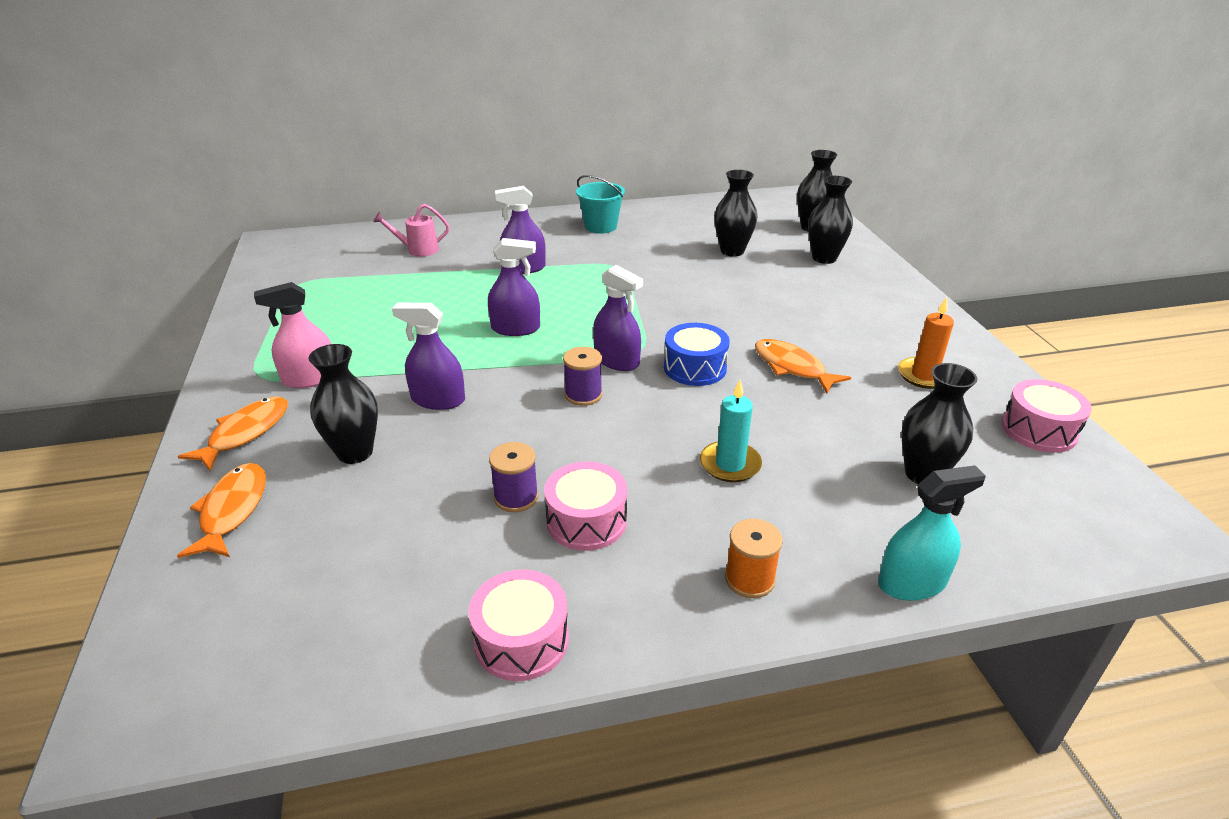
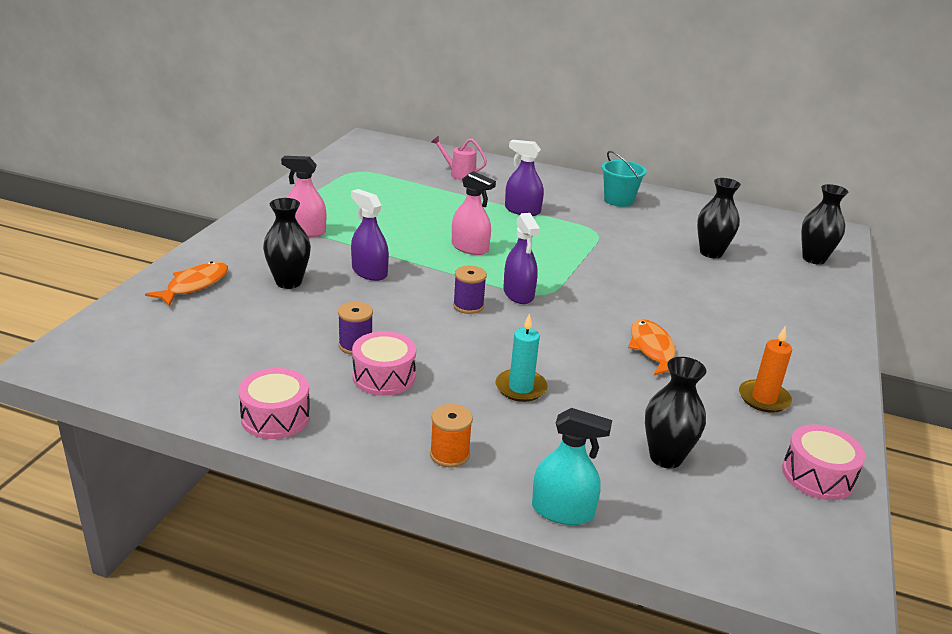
camera: 30 degrees right, 5 degrees down
orange fish [178,396,288,471] -> none
purple spray bottle [488,238,540,336] -> pink spray bottle [452,171,496,255]
blue drum [664,323,730,386] -> none
black vase [808,176,853,264] -> none

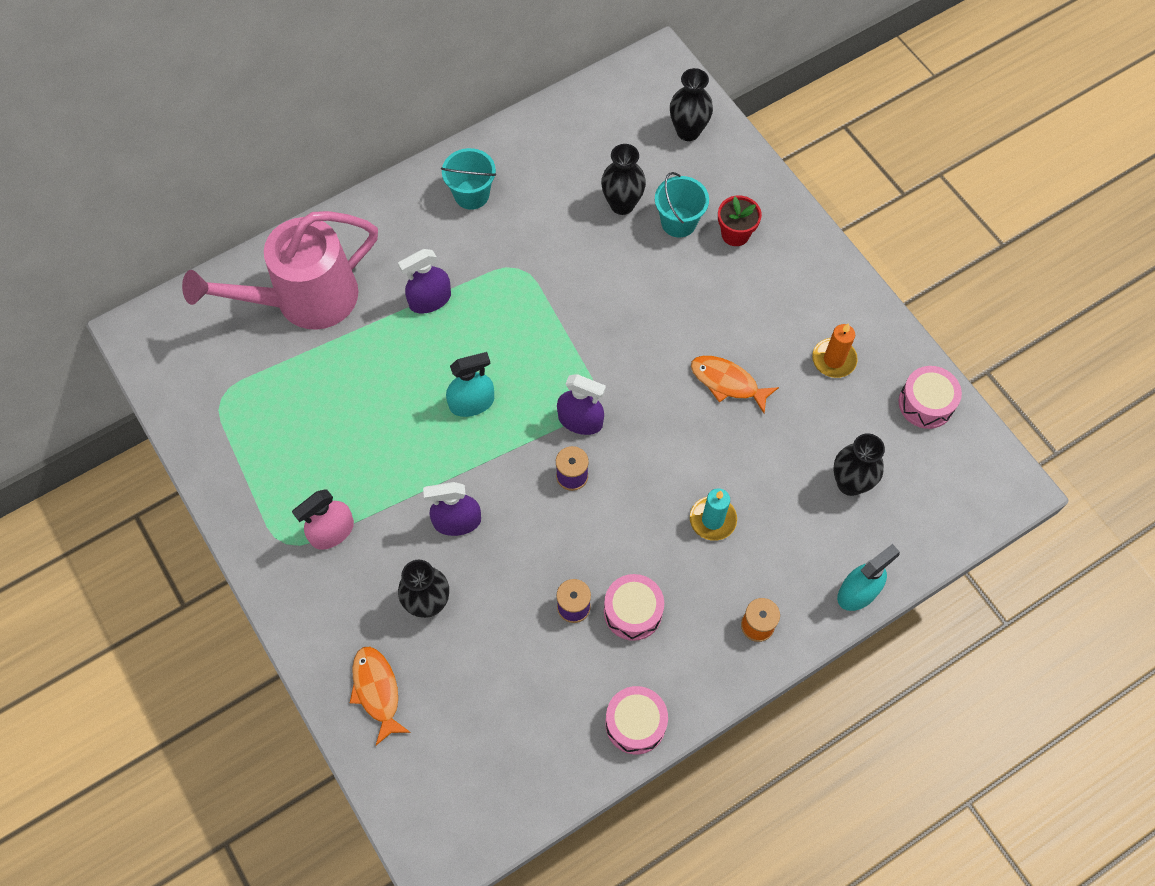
camera: 50 degrees left, 35 degrees up
pink watering can [431,136,487,180] -> pink watering can [182,211,378,330], size x2.48
pink spray bottle [452,171,496,255] -> turquoise spray bottle [446,352,494,417]
none -> turquoise bucket [655,172,709,238]
none -> red flower pot [718,196,762,246]

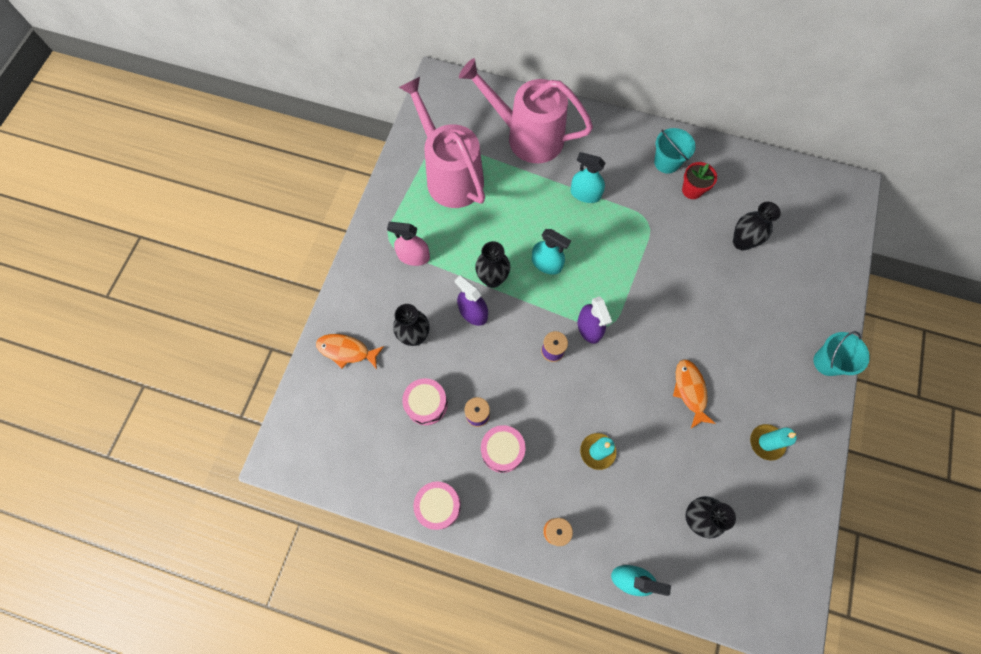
camera: 50 degrees right, 5 degrees up
orange fish [350,647,411,745] -> orange fish turned 105 degrees counterclockwise [316,334,384,369]
purple spray bottle [398,249,451,314] -> turquoise spray bottle [570,152,605,203]
turquoise bucket [655,172,709,238] -> turquoise bucket moved to [814,331,870,376]
black vase [670,68,713,141] -> black vase moved to [475,241,510,288]
red flower pot [718,196,762,246] -> red flower pot moved to [682,162,717,199]
orange candle [812,323,858,378] -> turquoise candle [750,424,797,461]
pink drum [899,366,962,429] -> pink drum moved to [402,378,448,425]
none -> pink watering can [399,77,485,208]

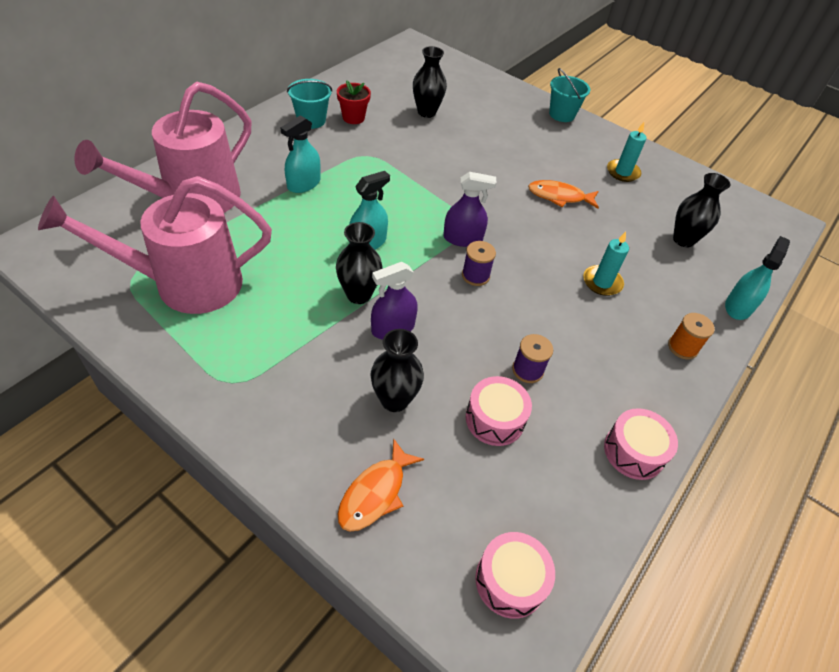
camera: 75 degrees left, 20 degrees down
pink spray bottle [387,222,430,266] -> none
pink drum [481,425,526,473] -> pink drum moved to [475,532,555,619]

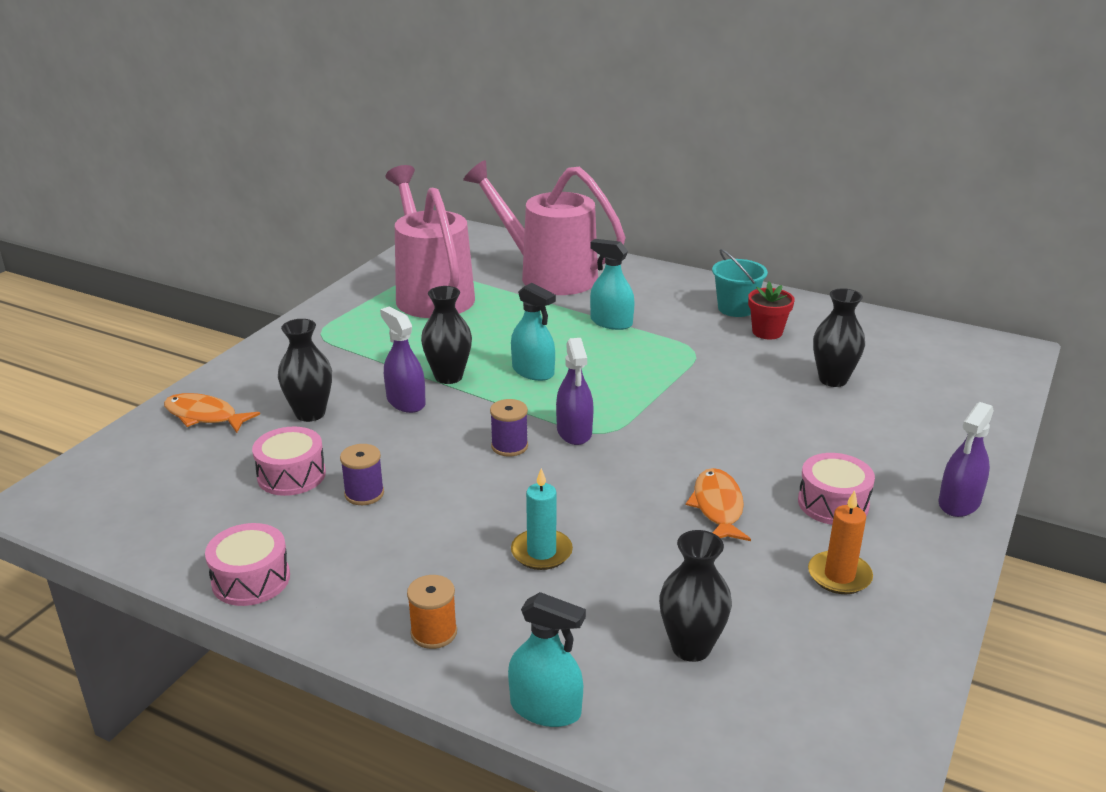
camera: 85 degrees right, 20 degrees down
pink drum [475,532,555,619] -> pink drum moved to [798,453,875,525]
turquoise bucket [549,68,590,122] -> purple spray bottle [939,402,994,517]
turquoise candle [607,122,647,182] -> orange candle [808,490,873,594]

